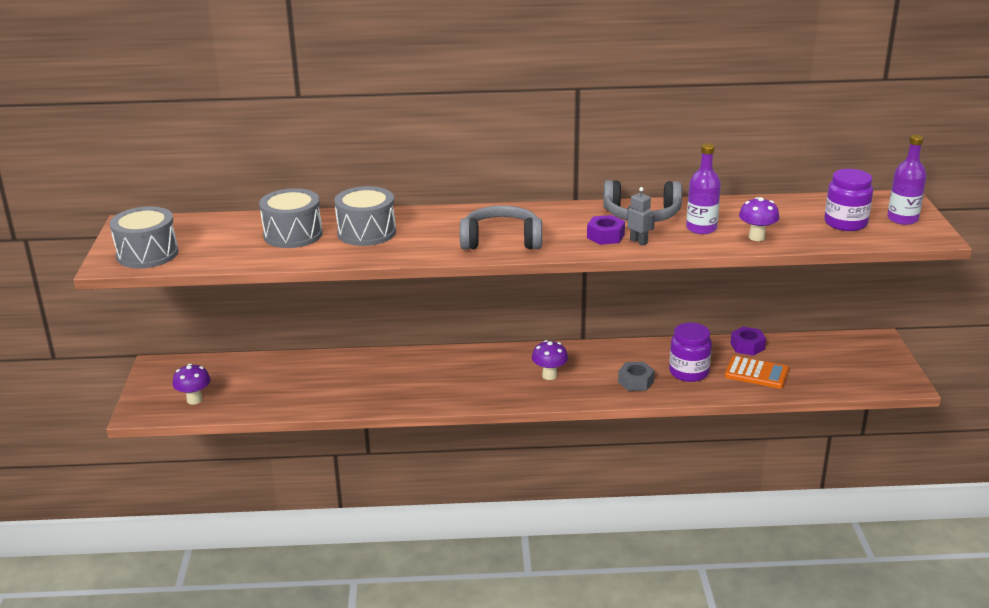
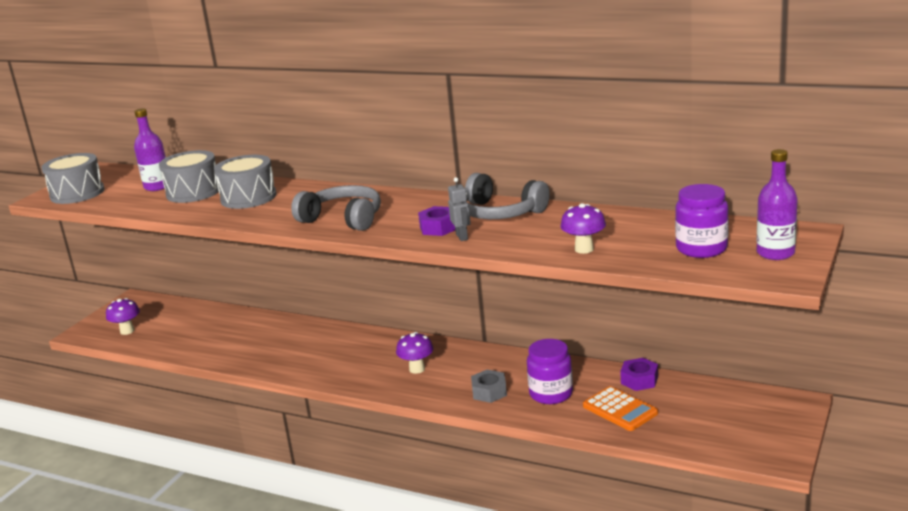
camera: 30 degrees right, 5 degrees down
purple bottle [686,144,721,234] -> purple bottle moved to [134,108,166,191]

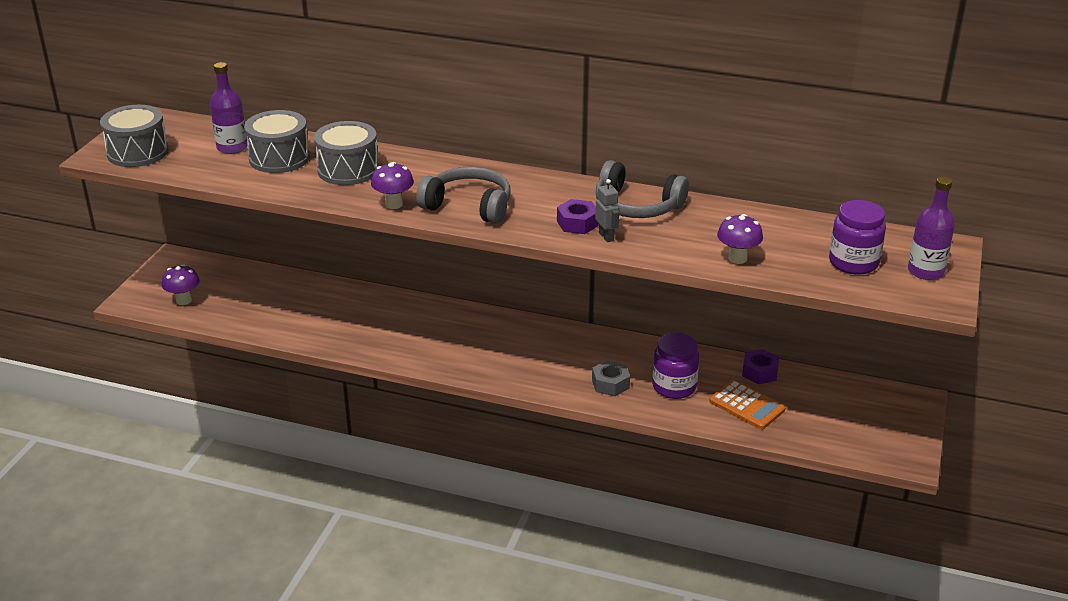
camera: 10 degrees left, 10 degrees up
purple mushroom [396,332,433,374] -> purple mushroom moved to [371,162,414,209]

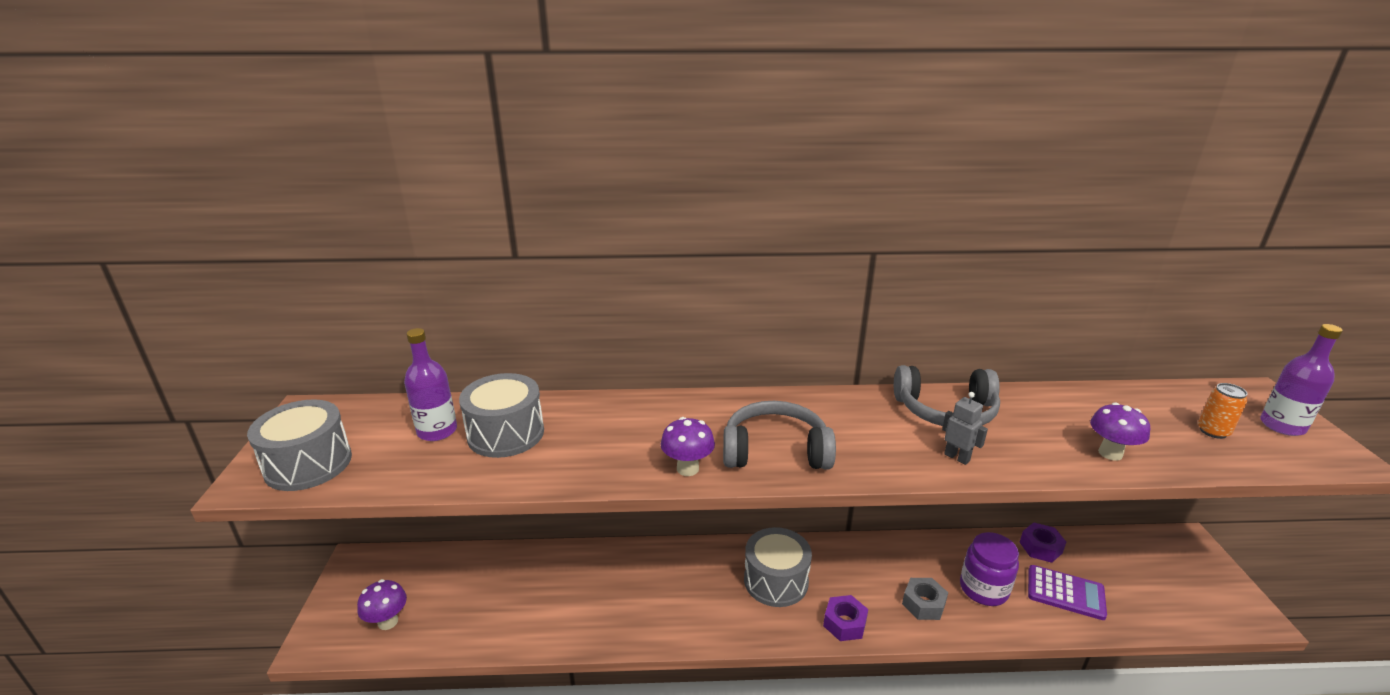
camera: 20 degrees left, 5 degrees down
grey drum [314,121,379,185] -> grey drum moved to [744,527,812,607]
purple nut [557,199,599,234] -> purple nut moved to [823,595,868,641]
orange calculator [709,380,785,430] -> purple calculator [1028,565,1107,620]
purple jar [829,200,886,275] -> orange can [1198,383,1248,439]

